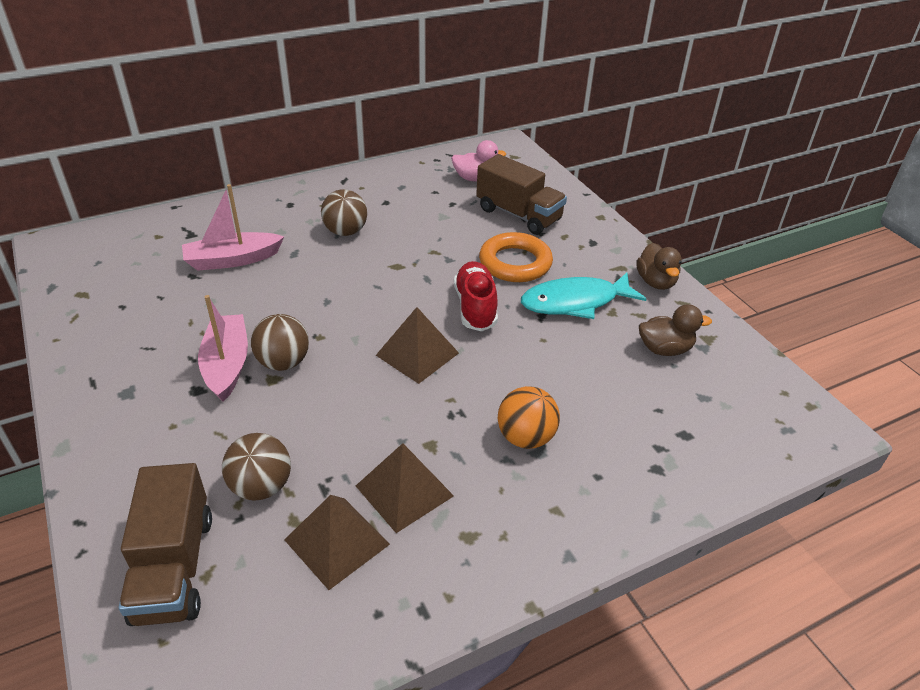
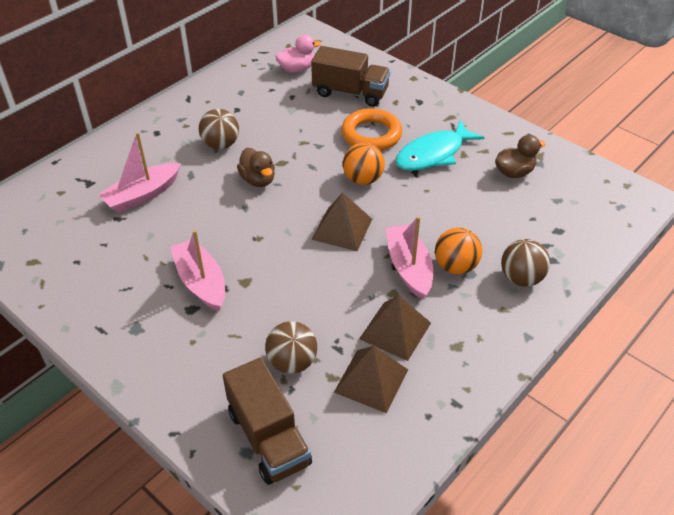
camera: 20 degrees left, 5 degrees up
brown ball [251,314,309,371] -> brown ball moved to [501,239,550,287]
red shoe [454,261,498,331] -> orange ball [343,143,385,185]
brown duck [636,243,682,290] -> brown duck moved to [237,148,275,187]
none -> pink boat [386,216,433,299]

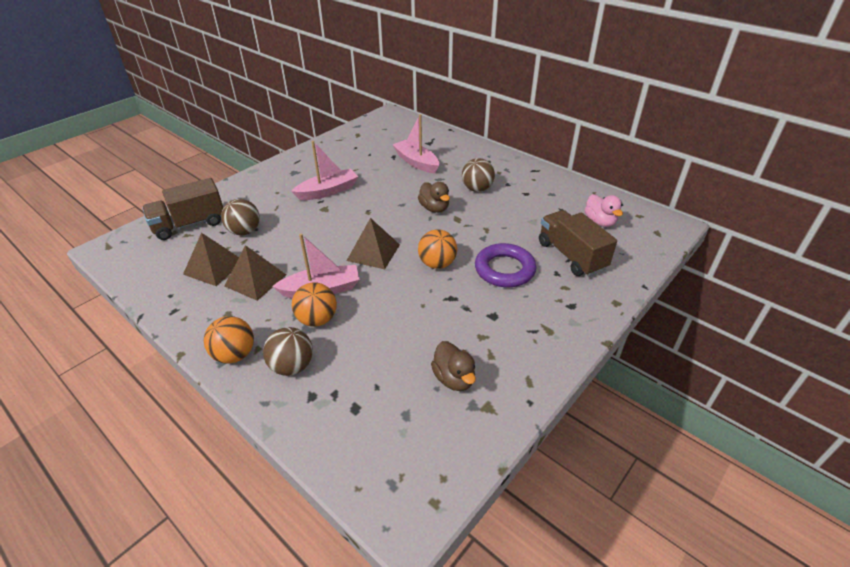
camera: 90 degrees right, 5 degrees down
brown duck [237,148,275,187] -> brown duck turned 90 degrees counterclockwise [418,182,450,213]
brown truck [311,46,390,107] -> brown truck turned 135 degrees clockwise [539,210,617,277]
orange ring [341,108,402,151] -> purple ring [475,243,536,287]
turquoise fish [395,120,485,171] -> none
none -> orange ball [204,316,254,364]

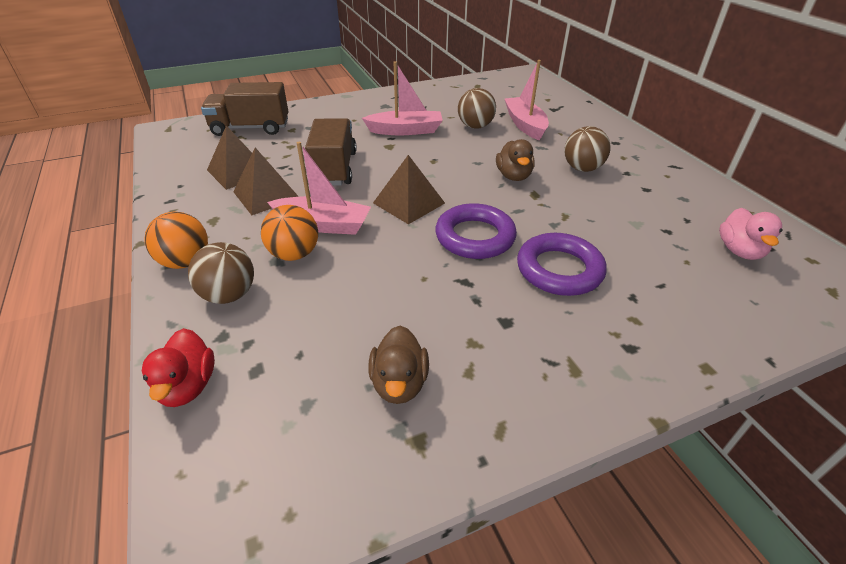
camera: 25 degrees right, 0 degrees up
brown ball [221,199,260,235] -> brown ball moved to [458,88,496,129]
orange ball [418,229,457,269] -> purple ring [435,203,517,259]
brown truck [539,210,617,277] -> brown truck moved to [305,118,356,186]
none -> red duck [142,328,215,407]

